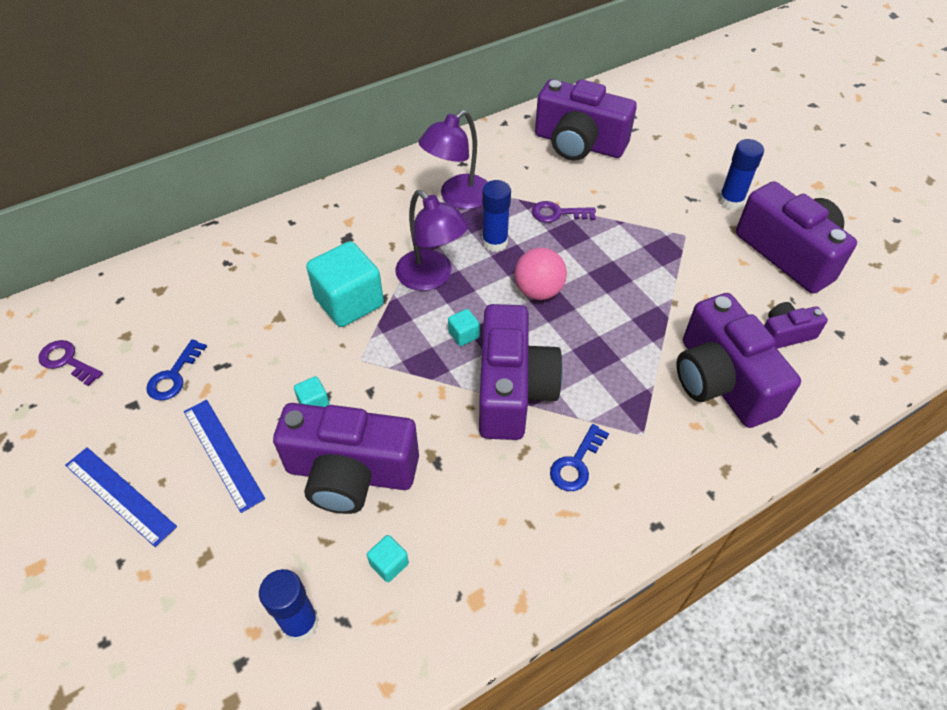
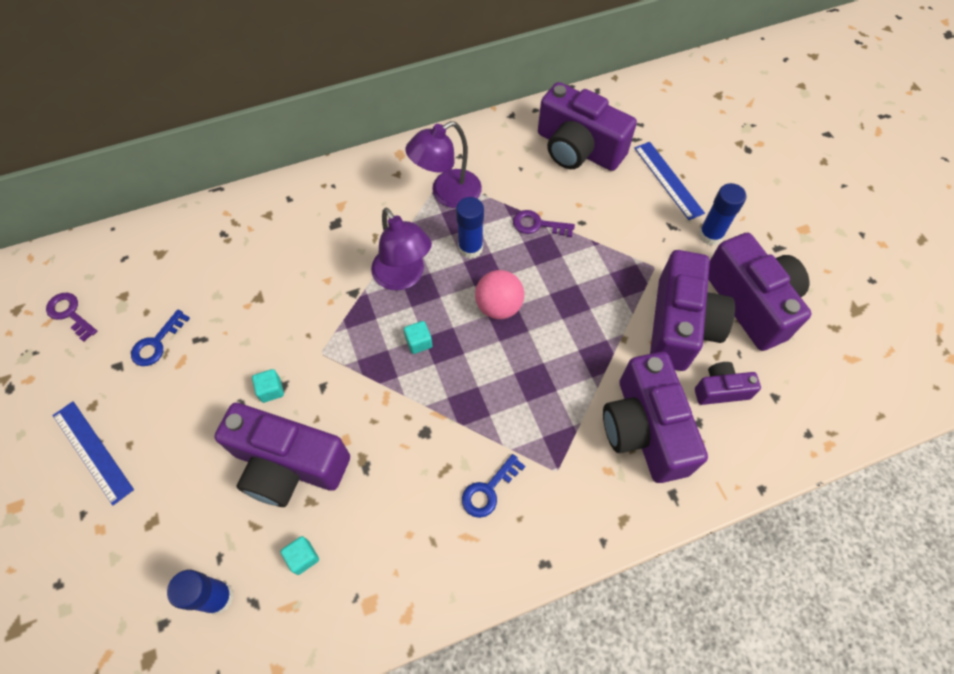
camera: 10 degrees right, 10 degrees up
blue ruler [184,400,265,513] -> blue ruler moved to [634,142,705,220]
turquoise cube [306,241,384,327] -> none
purple camera [479,304,563,440] -> purple camera moved to [650,250,735,371]

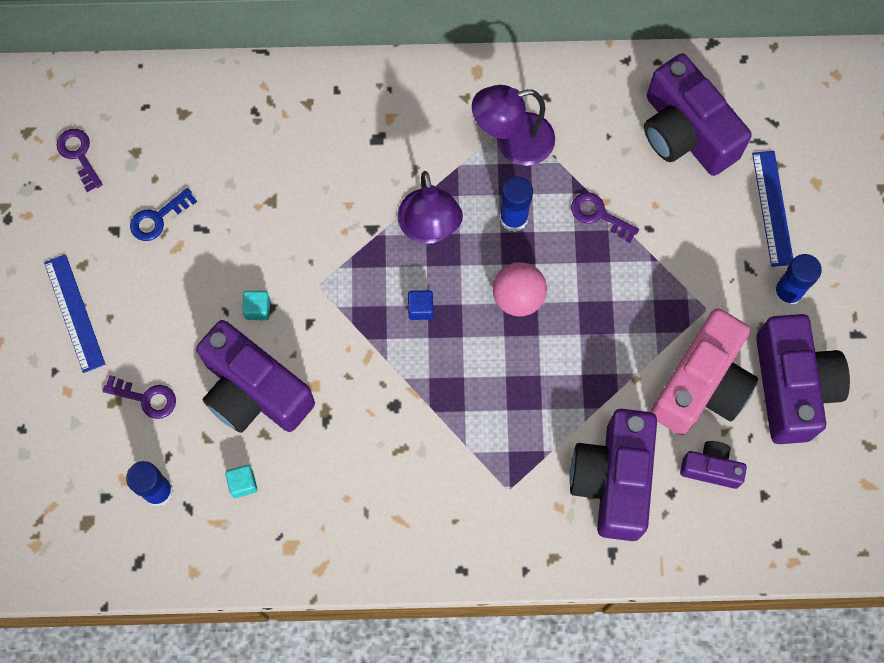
camera: 20 degrees right, 10 degrees up
turquoise cube [404,321,432,354] -> blue cube [408,290,434,320]
blue key [462,454,525,518] -> none
purple camera [650,250,735,371] -> pink camera [650,308,758,435]
none -> purple key [103,375,176,419]

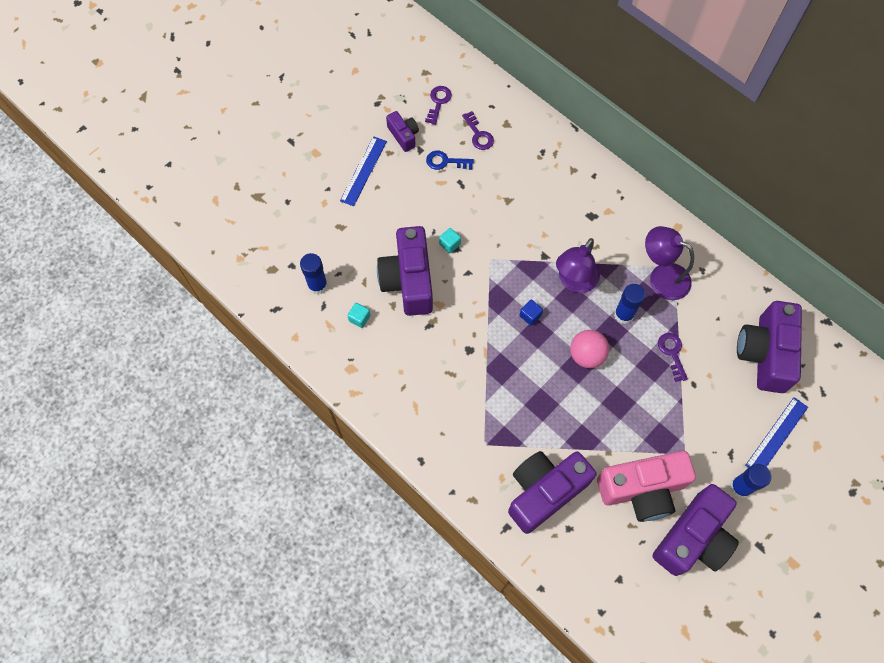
camera: 45 degrees right, 5 degrees down
purple key [103,375,176,419] -> purple key moved to [462,111,494,150]
purple camera [680,441,747,489] -> purple camera moved to [386,111,419,152]

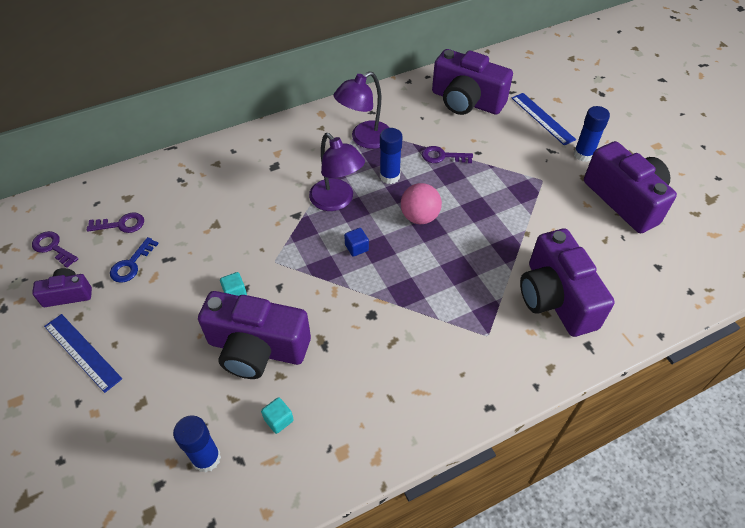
camera: 70 degrees left, 15 degrees down
pink camera [597,451,696,522] -> none

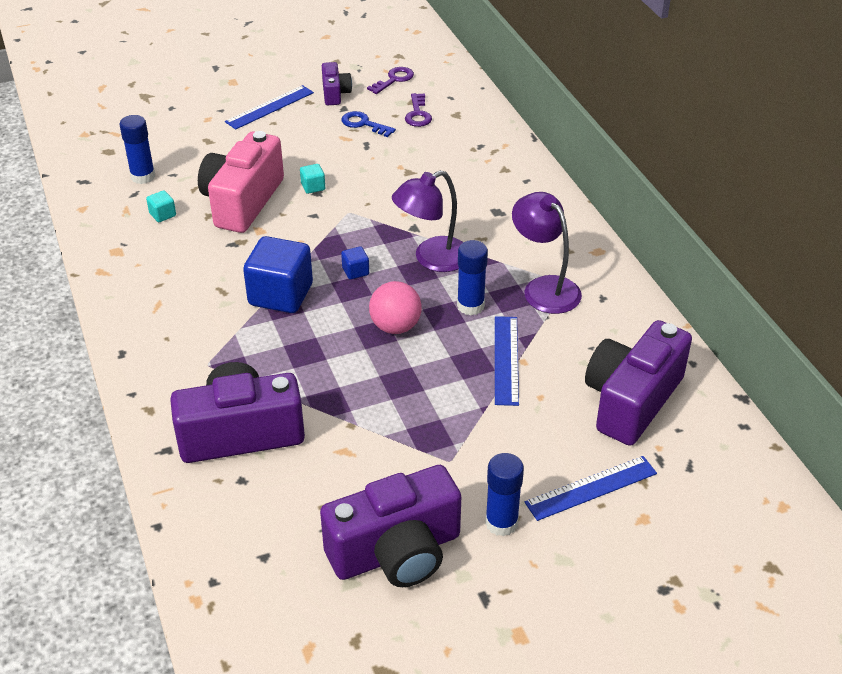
camera: 95 degrees right, 10 degrees down
purple camera [198,291,311,379] -> pink camera [198,131,284,233]
purple key [422,146,473,163] -> blue ruler [495,316,519,406]
none -> blue cube [243,236,313,313]

